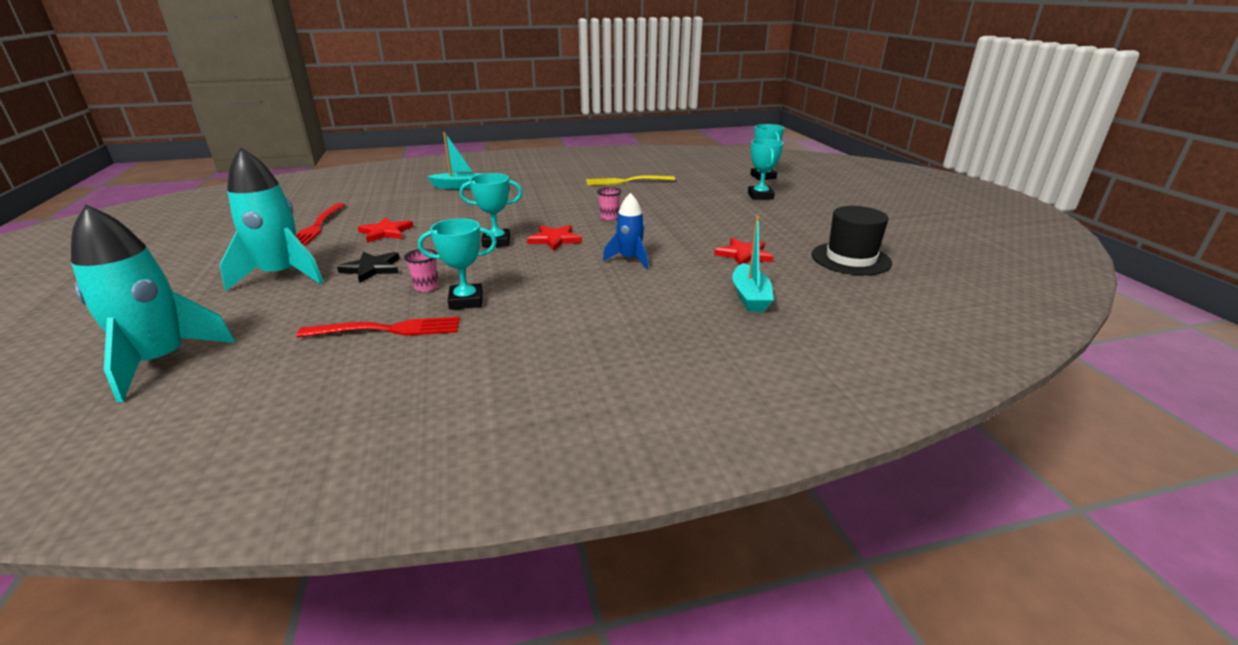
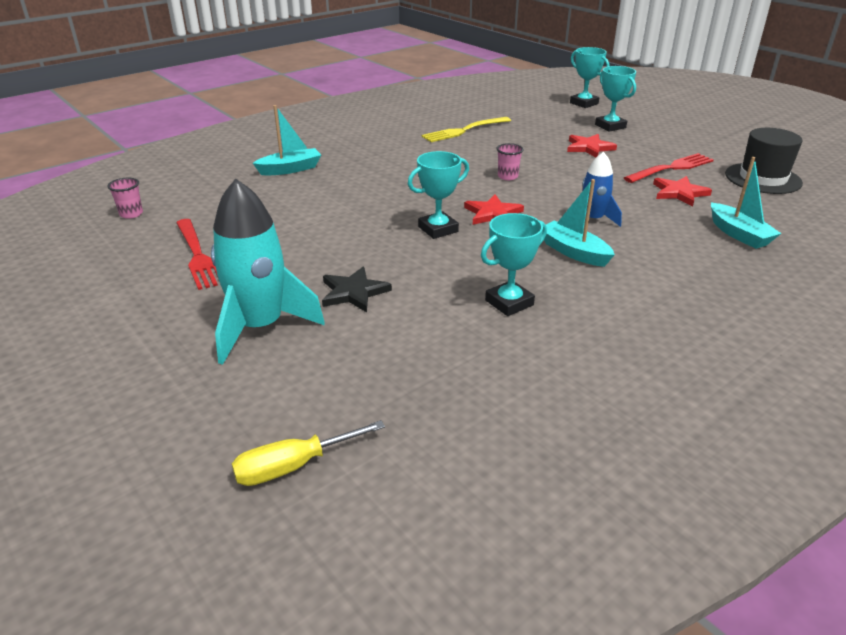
camera: 25 degrees left, 5 degrees up
turquoise rocket [71,205,236,402] -> yellow screwdriver [232,420,385,486]
red fork [297,317,460,338] -> red fork moved to [624,153,714,183]
red star [358,217,414,243] -> red star moved to [567,134,617,157]
pink cup [404,249,439,292] -> pink cup moved to [107,178,143,219]
none -> turquoise boat [544,179,615,267]

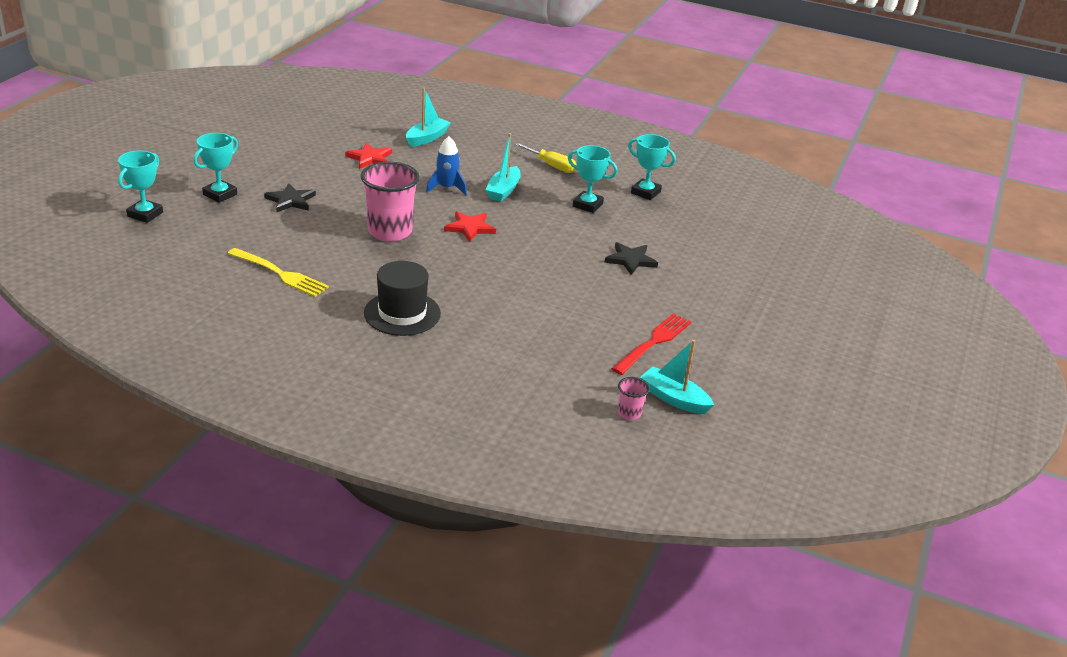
camera: 120 degrees left, 0 degrees up
turquoise rocket [211,179,325,365] -> none
yellow screwdriver [232,420,385,486] -> yellow screwdriver moved to [514,143,577,173]
turquoise boat [253,105,321,176] -> turquoise boat moved to [640,340,714,414]
turquoise trophy [408,151,469,239] -> turquoise trophy moved to [628,134,676,200]
pink cup [496,143,524,180] -> pink cup [361,162,420,242], size x2.23
red star [567,134,617,157] -> black star [264,183,316,212]
red fork [624,153,714,183] -> none
black hat [725,128,803,194] -> black hat moved to [364,261,441,336]

